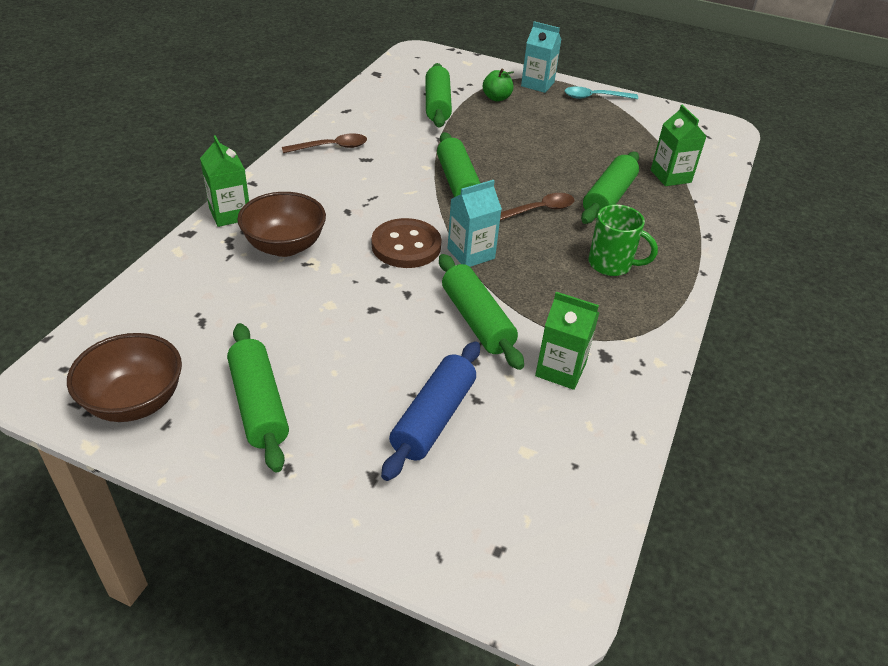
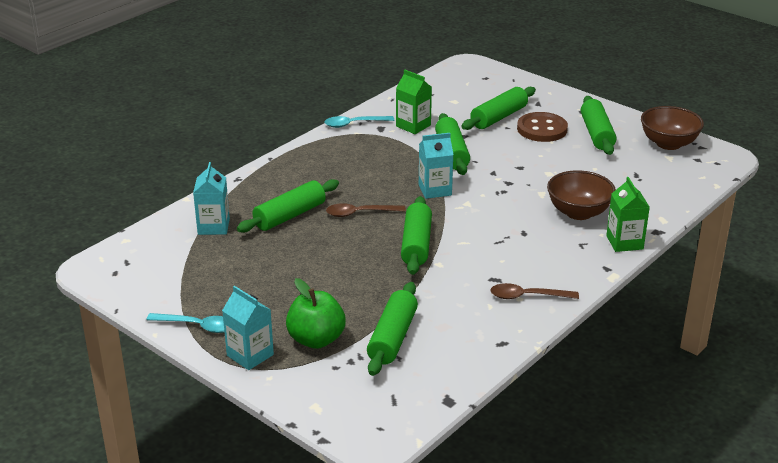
camera: 160 degrees left, 10 degrees down
brown button [372,218,442,268] -> brown button moved to [517,112,568,142]
blue rolling pin [381,341,480,481] -> green rolling pin [461,87,536,130]
green apple [483,69,514,102] -> green apple [286,278,346,349], size x1.57
green mug [589,205,658,276] -> none
green carton [651,105,707,186] -> turquoise carton [193,162,230,235]
none -> turquoise spoon [324,116,394,128]

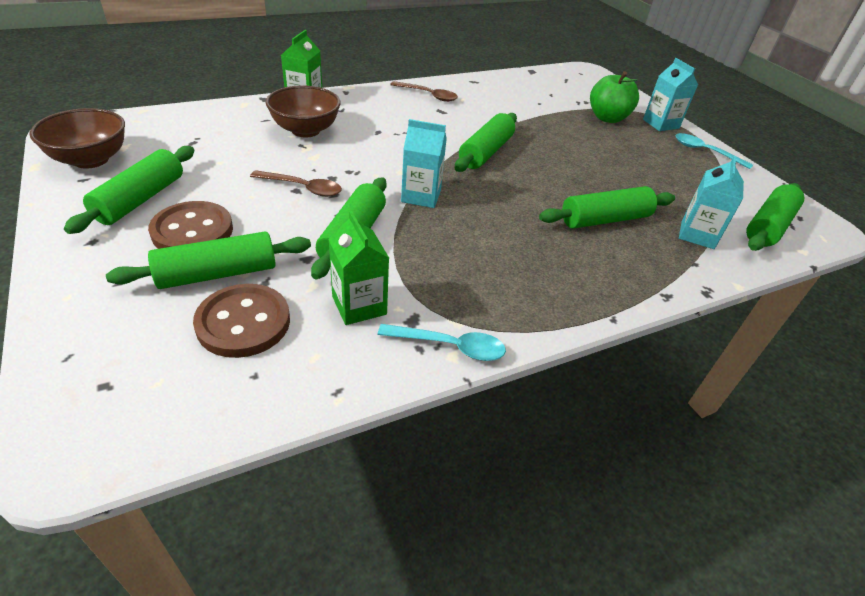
camera: 160 degrees left, 10 degrees up
brown spoon [326,203,406,217] -> brown spoon moved to [250,170,342,197]
green rolling pin [367,282,418,376] -> green rolling pin moved to [746,183,805,251]
none -> brown button [193,284,290,358]

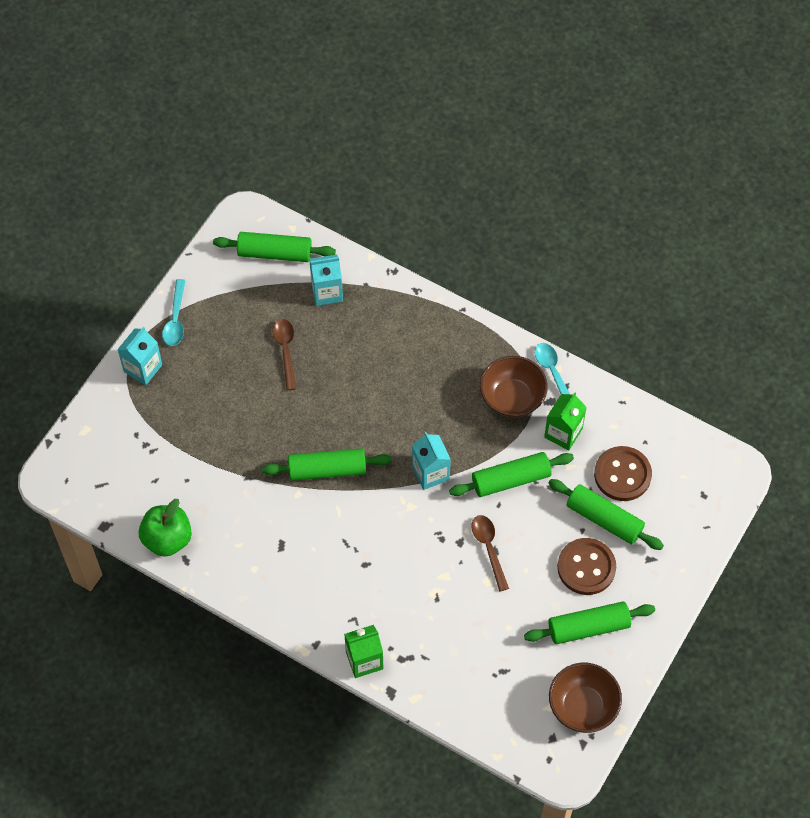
camera: 120 degrees left, 20 degrees up
brown bowl [266,85,341,138] -> brown bowl moved to [480,356,548,418]
brown spoon [390,81,458,102] -> brown spoon moved to [272,319,296,390]
green rolling pin [539,186,675,228] -> none
green apple [590,71,639,123] -> green apple moved to [139,499,192,557]

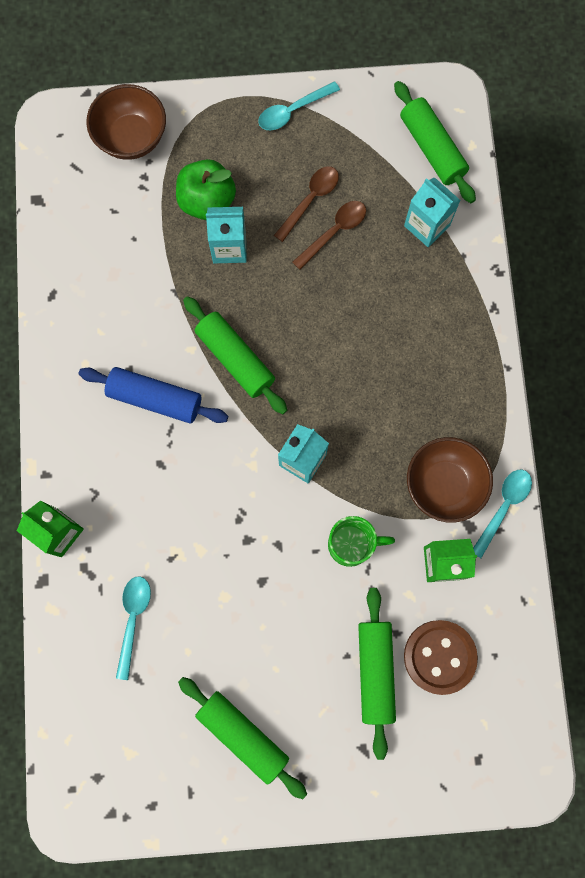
camera: 55 degrees right, 15 degrees up
turquoise carton [117,327,162,385] -> turquoise carton moved to [206,207,247,263]
green apple [139,499,192,557] -> green apple moved to [176,159,236,220]
green rolling pin [449,452,574,497] -> green mug [328,516,395,567]
brown spoon [471,515,509,592] -> brown spoon moved to [274,166,339,242]
brown bowl [549,663,622,733] -> brown bowl moved to [86,84,166,160]
brown button [557,538,616,595] -> none
none -> blue rolling pin [79,367,228,423]
none -> turquoise spoon [116,576,151,680]

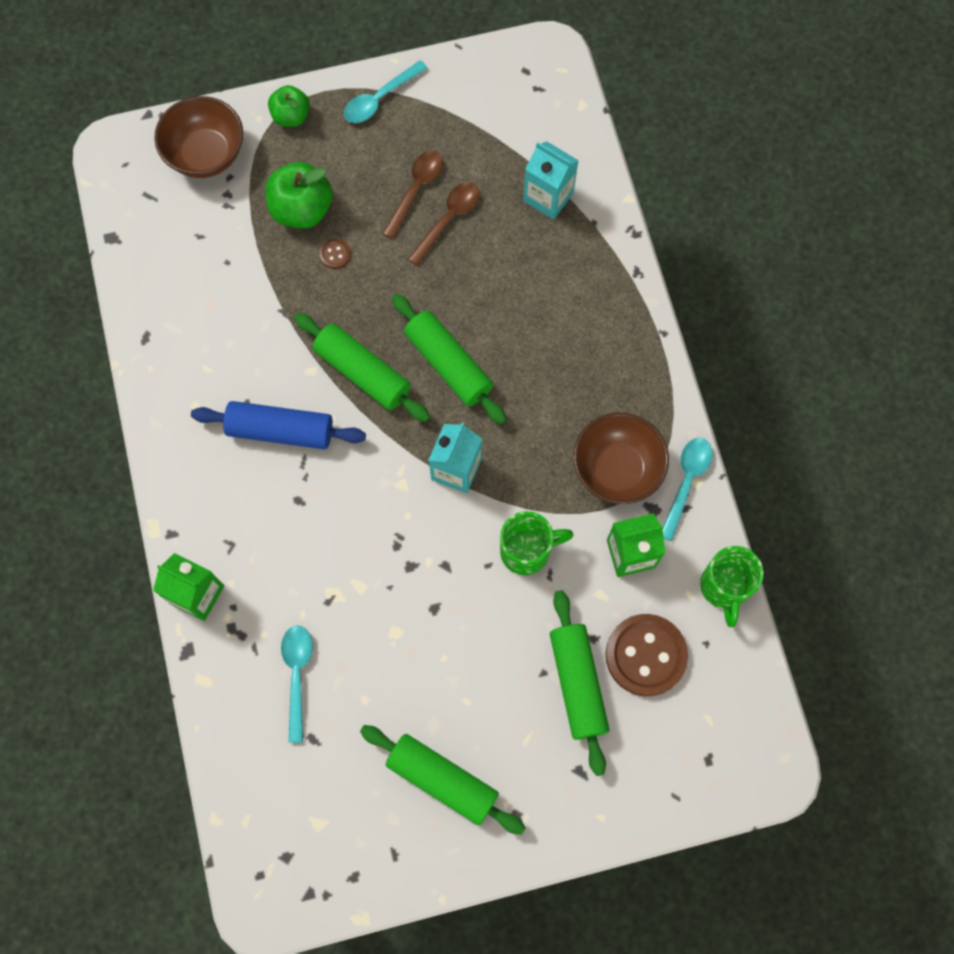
camera: 10 degrees left, 5 degrees down
turquoise carton [206,207,247,263] -> brown button [319,239,351,269]
green rolling pin [394,81,476,203] -> green rolling pin moved to [392,294,506,424]
none -> green apple [268,85,310,127]
none -> green mug [700,546,764,627]

